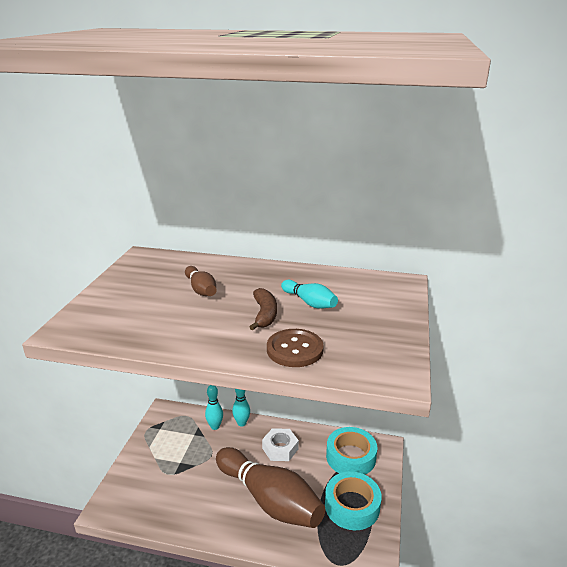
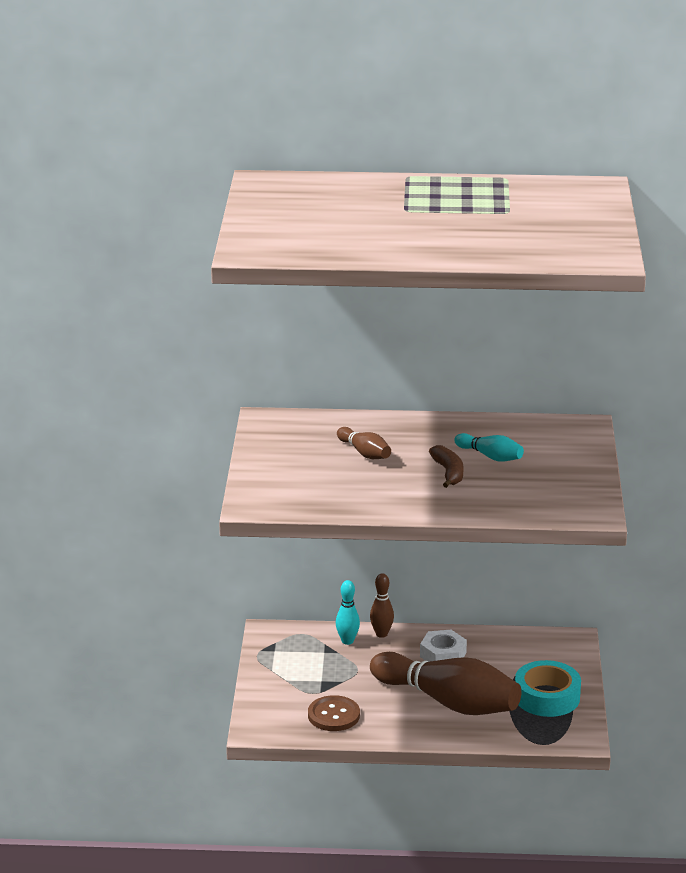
camera: 10 degrees left, 0 degrees up
turquoise bowling pin [232,389,250,426] -> brown bowling pin [370,573,394,638]
brown button [267,329,324,367] -> brown button moved to [308,695,360,731]
turquoise tape [326,427,377,475] -> none

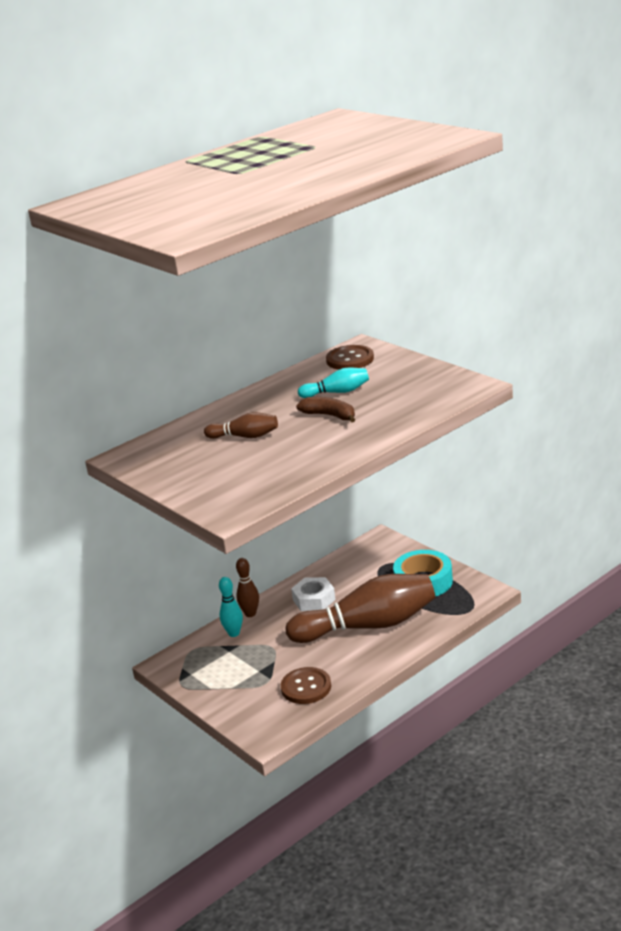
camera: 40 degrees left, 0 degrees up
none -> brown button [326,345,374,370]

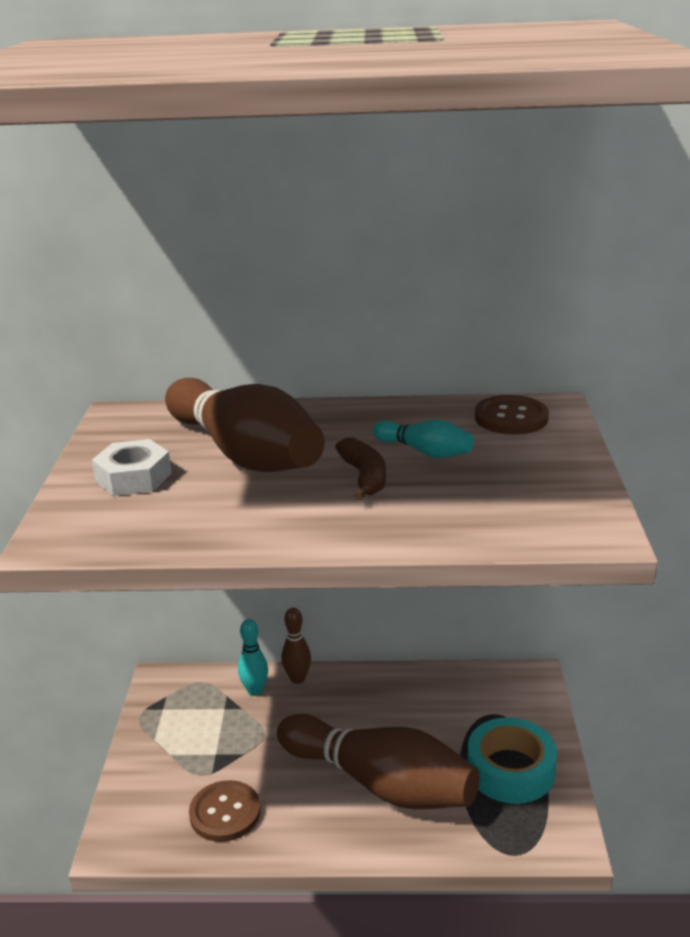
camera: 40 degrees right, 0 degrees up
brown bowling pin [204,412,278,439] -> brown bowling pin [165,378,325,472], size x2.22
white nut [291,577,336,611] -> white nut moved to [92,439,172,496]

